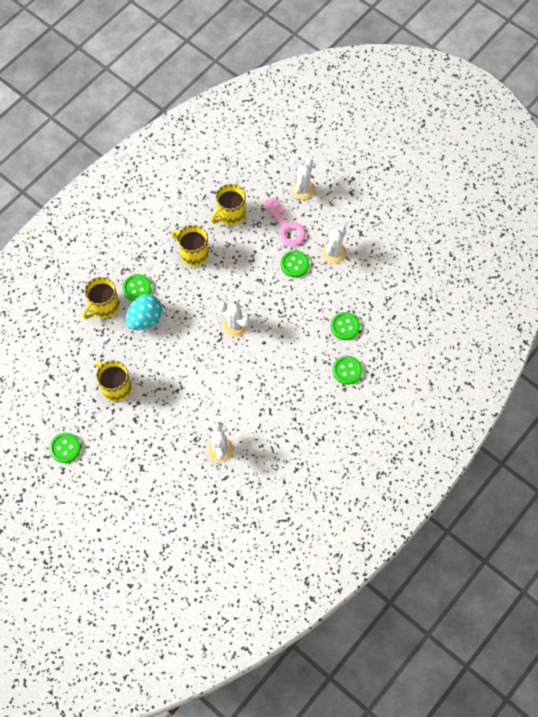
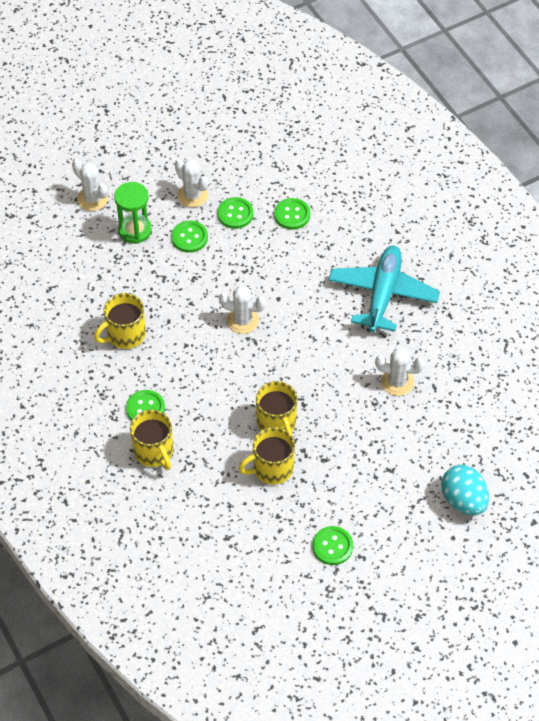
camera: 70 degrees left, 10 degrees down
turquoise egg [126,294,162,330] -> turquoise egg moved to [441,465,489,515]
yellow mug [210,184,246,225] -> yellow mug moved to [256,381,297,436]
white cactus [219,302,249,336] -> white cactus turned 45 degrees clockwise [219,286,266,334]
pink key [263,197,306,246] -> green hourglass [114,182,152,244]
green button [332,356,363,385] -> green button moved to [217,197,253,229]
none -> turquoise plane [329,246,440,332]

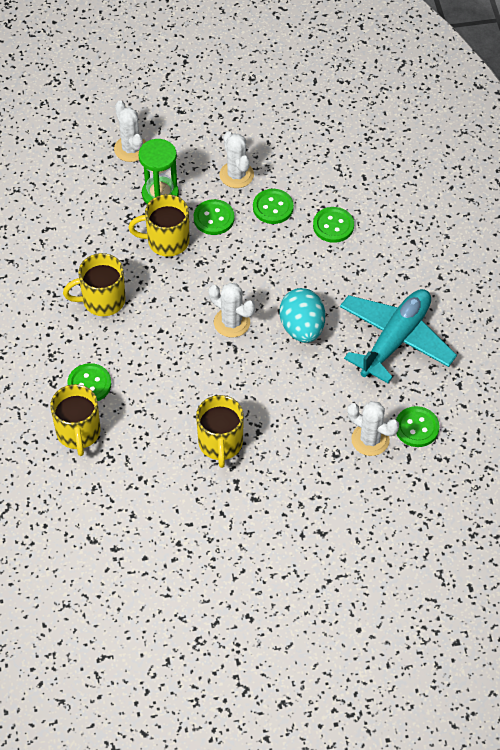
camera: 20 degrees right, 0 degrees up
yellow mug [239,427,295,485] -> yellow mug moved to [128,194,190,257]
green button [312,526,353,565] -> green button moved to [396,406,440,447]
turquoise egg [441,465,489,515] -> turquoise egg moved to [280,288,325,343]

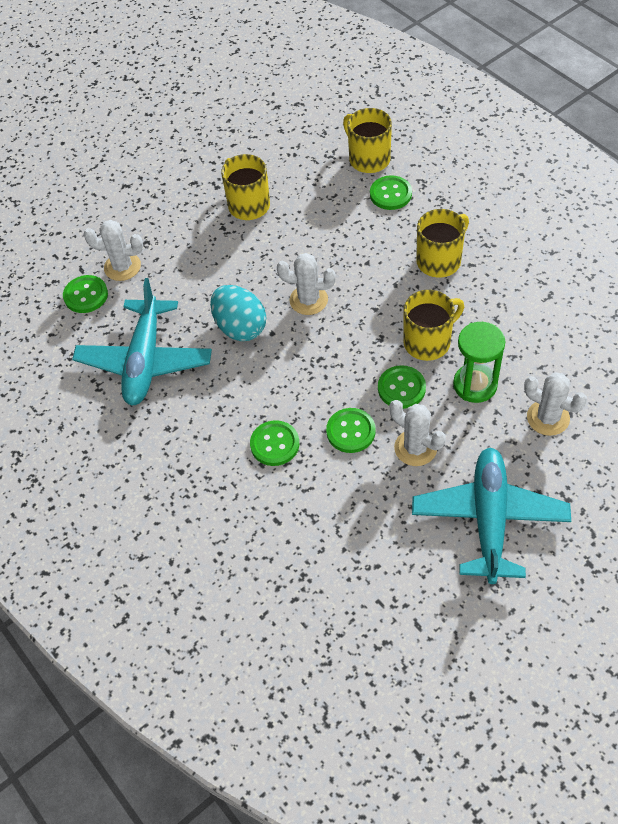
camera: 155 degrees right, 0 degrees up
none -> turquoise plane [412,448,571,584]

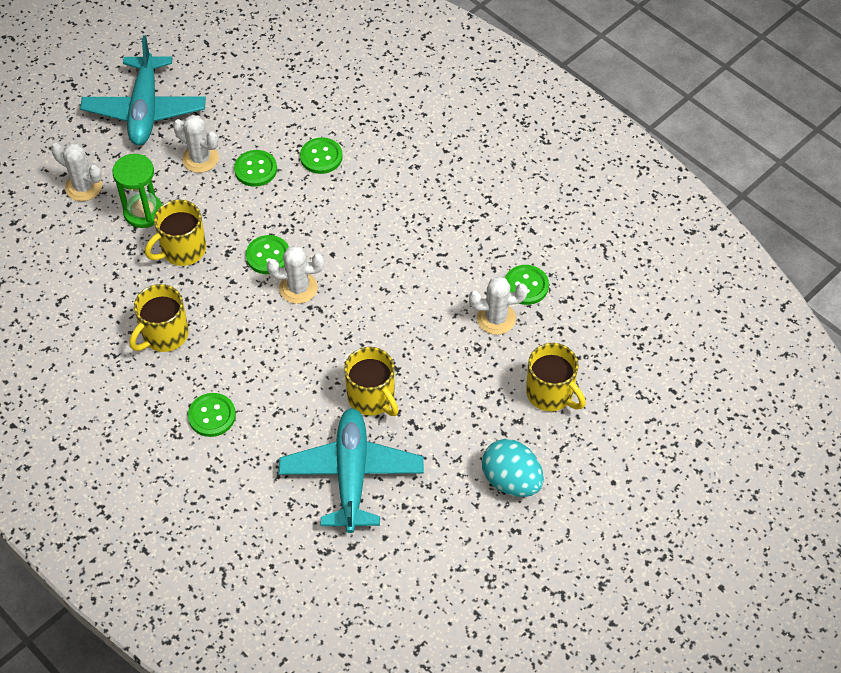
camera: 170 degrees right, 0 degrees up
turquoise plane [72,278,212,406] -> turquoise plane moved to [279,408,424,533]
turquoise egg [210,285,266,341] -> turquoise egg moved to [482,439,544,497]
yellow mug [343,108,392,173] -> yellow mug moved to [526,343,585,411]
green button [378,365,426,409] -> green button moved to [246,235,289,274]

